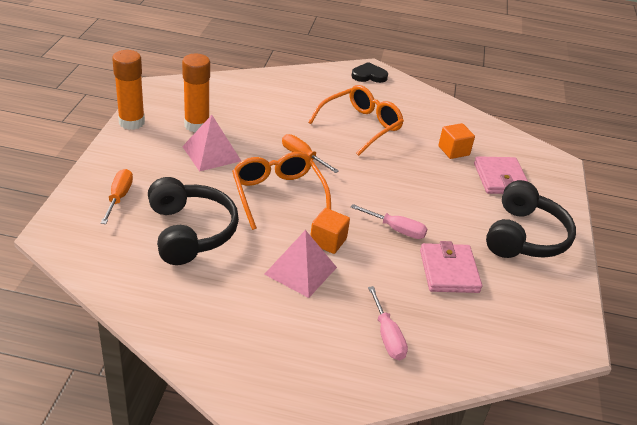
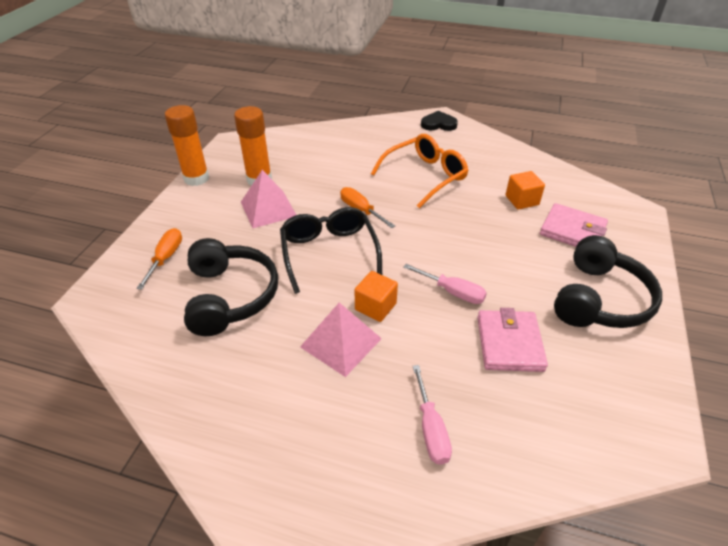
camera: 10 degrees right, 5 degrees up
orange glasses [232,152,331,230] -> black glasses [280,207,382,294]
pink wallet [474,156,528,194] -> pink wallet turned 60 degrees counterclockwise [540,203,608,247]

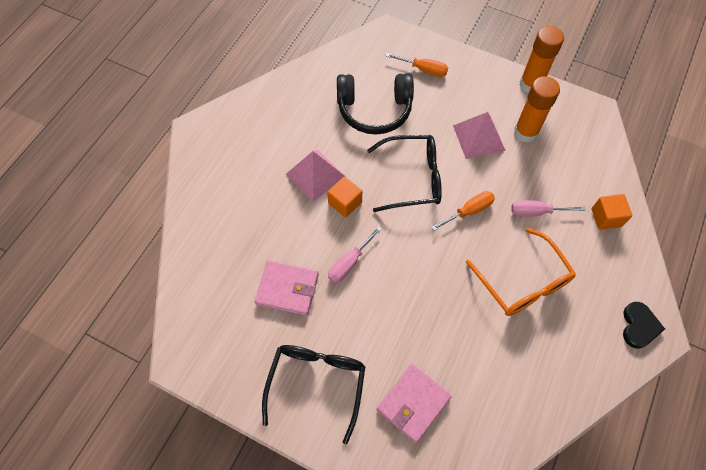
camera: 100 degrees right, 20 degrees up
pink screwdriver [413,365,452,465] -> pink screwdriver moved to [511,200,586,217]
orange cube [505,171,545,209] -> orange cube moved to [591,194,632,230]
black headphones [554,235,662,328] -> black glasses [262,345,366,444]

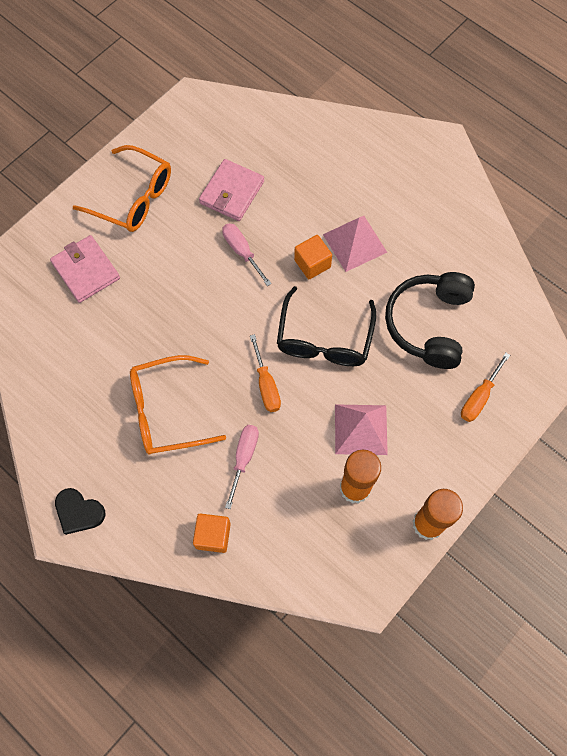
camera: 105 degrees right, 5 degrees up
black glasses [262,345,366,444] -> orange glasses [73,145,171,232]

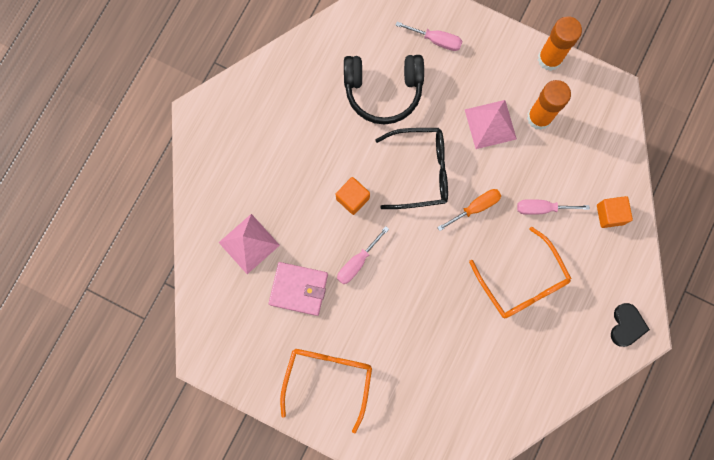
camera: 105 degrees left, 10 degrees up
pink wallet [50,235,120,303] -> none
pink pyramid [323,216,387,272] -> pink pyramid moved to [218,214,280,274]
orange screwdriver [461,353,510,422] -> pink screwdriver [395,22,462,51]

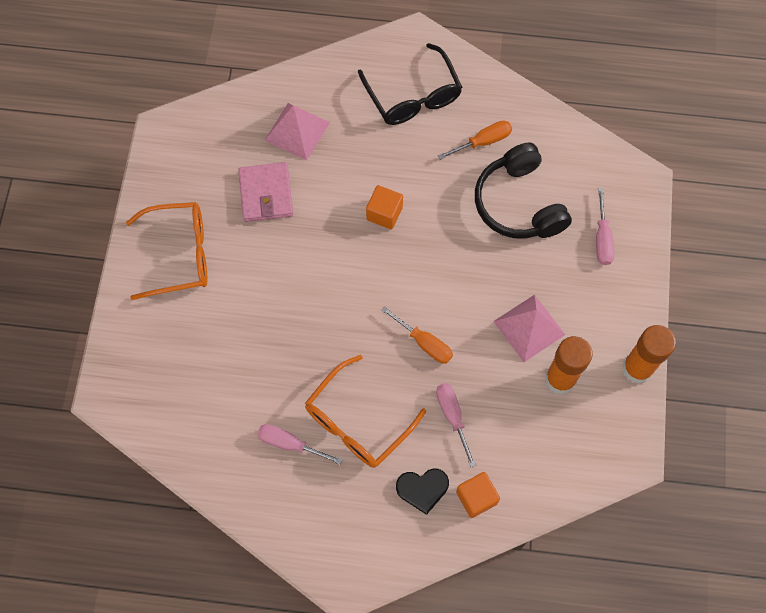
camera: 70 degrees right, 10 degrees down
pink screwdriver [337,226,389,284] -> pink screwdriver moved to [257,424,343,465]
black glasses [375,128,448,209] -> black glasses moved to [358,43,462,125]
black heart [611,303,650,347] -> black heart moved to [396,468,449,515]
none -> orange screwdriver [438,120,512,160]

